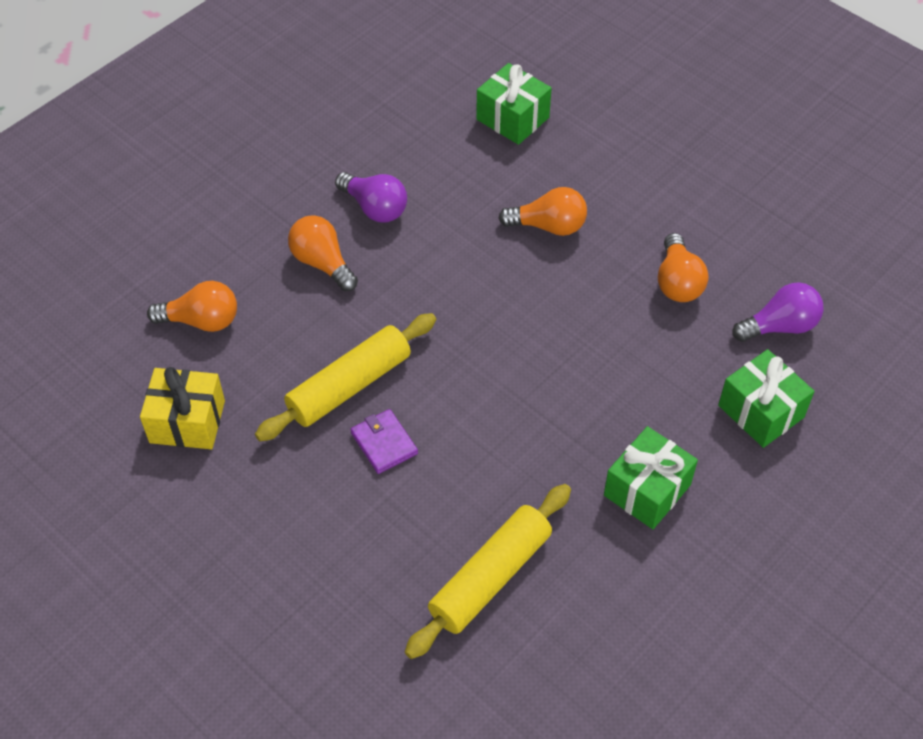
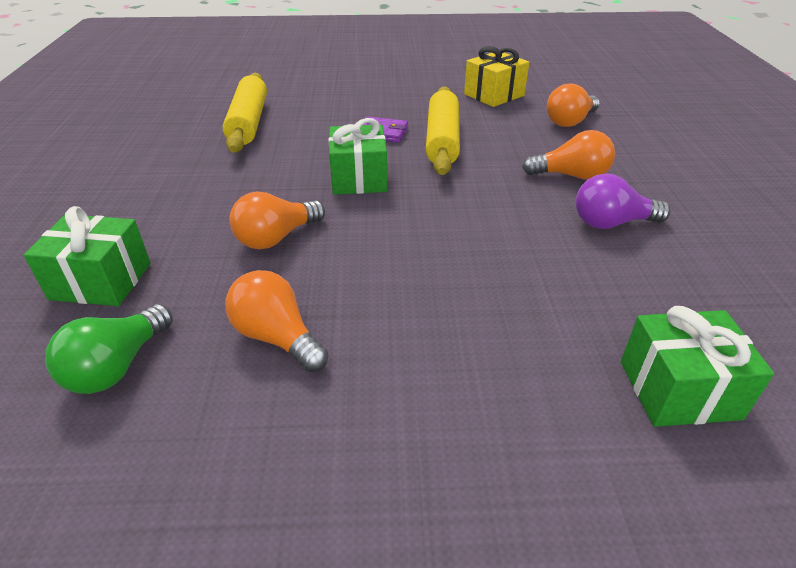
camera: 135 degrees right, 15 degrees down
orange light bulb [498,187,587,236] -> orange light bulb moved to [230,191,325,250]
green gift [604,426,698,529] -> green gift moved to [329,118,387,195]
purple light bulb [732,282,824,342] -> green light bulb [45,304,173,394]

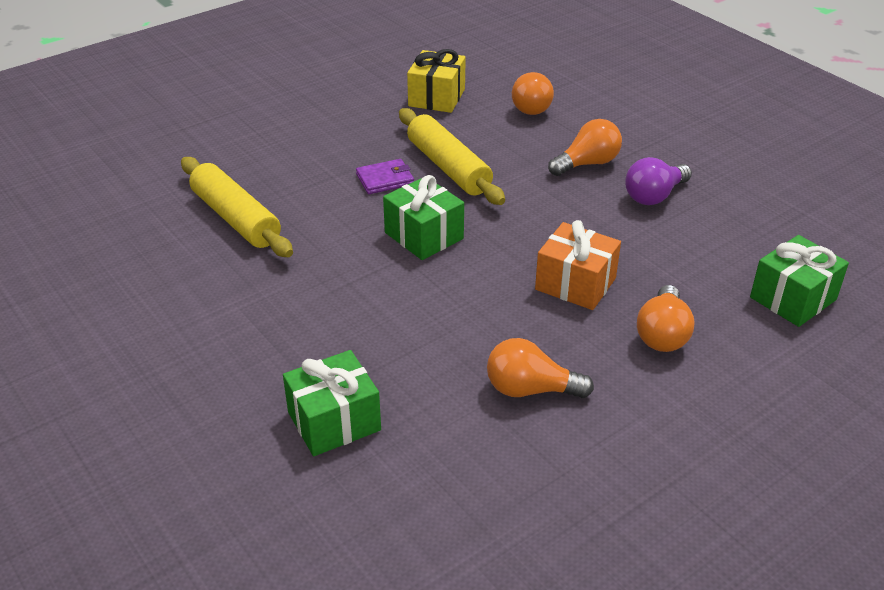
camera: 35 degrees left, 0 degrees up
green light bulb [45,304,173,394] -> none
orange light bulb [230,191,325,250] -> orange light bulb moved to [637,285,695,352]
none -> orange gift [535,220,621,310]

